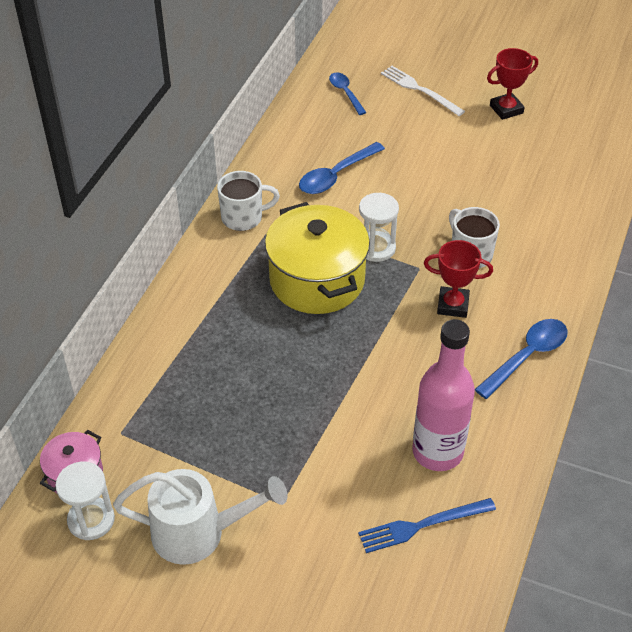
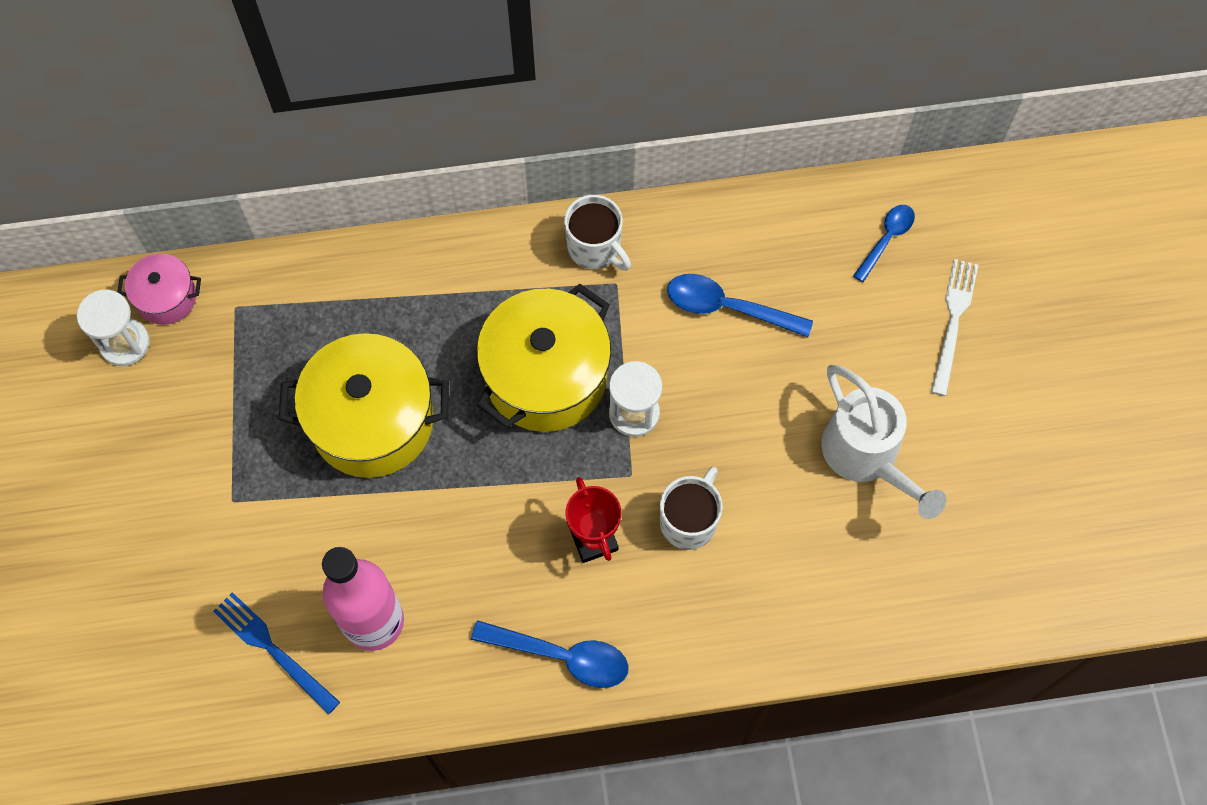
camera: 60 degrees right, 20 degrees up
white watering can [113,469,288,565] -> white watering can moved to [821,365,947,519]
red trophy [487,48,538,120] -> none
none -> yellow pot [279,333,449,478]

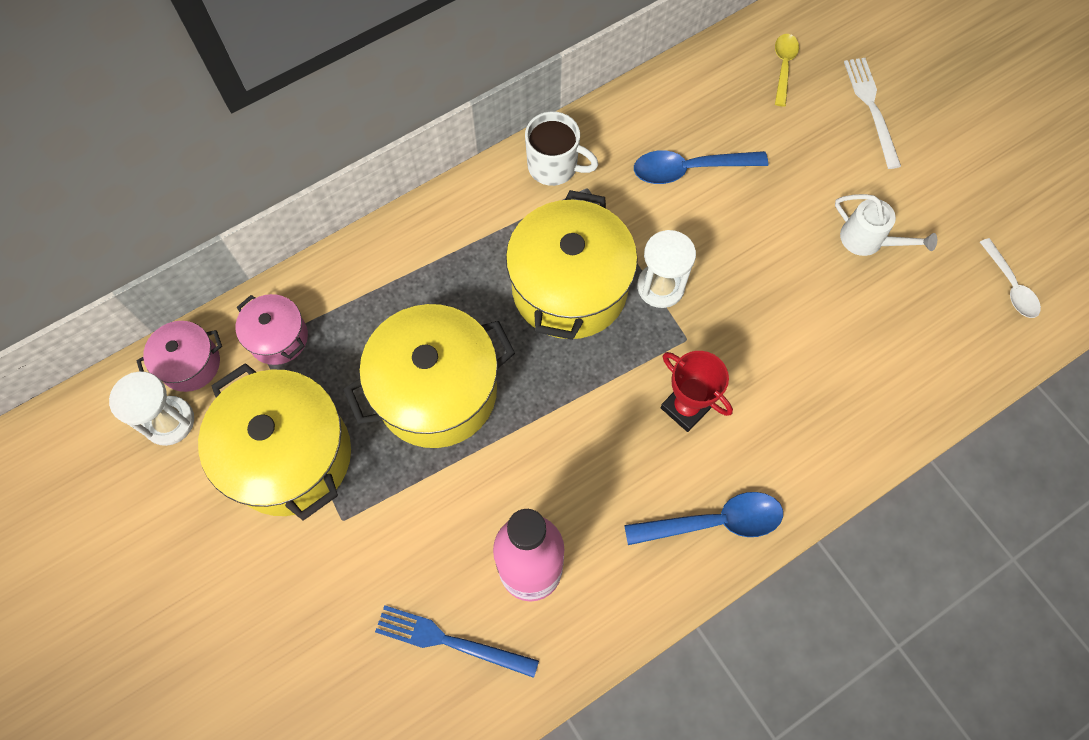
camera: 25 degrees left, 0 degrees up
white mug [660,466,723,550] -> none
white watering can [821,365,947,519] -> white watering can [835,194,937,256], size x0.61
blue spoon [853,205,915,282] -> yellow spoon [775,34,799,107]
none -> yellow pot [198,363,351,521]
none -> pink pot [236,294,308,365]
none -> white spoon [980,238,1041,318]

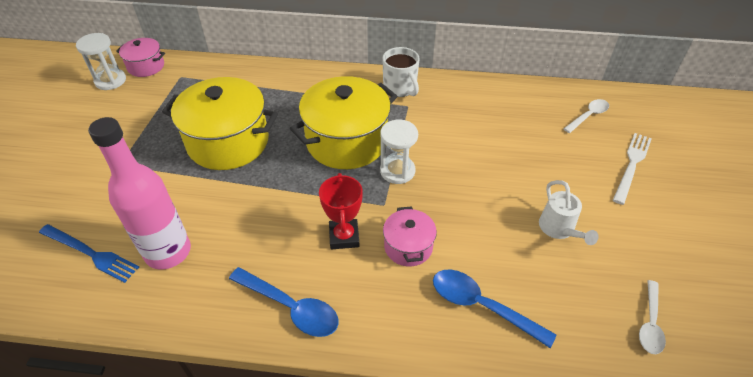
camera: 40 degrees right, 20 degrees down
yellow pot [198,363,351,521] -> none
pink pot [236,294,308,365] -> pink pot moved to [383,206,437,266]
blue fork [375,605,539,678] -> blue fork turned 150 degrees clockwise [39,224,139,283]
blue spoon [634,150,768,184] -> blue spoon moved to [433,269,556,348]
yellow spoon [775,34,799,107] -> white spoon [564,99,609,133]

